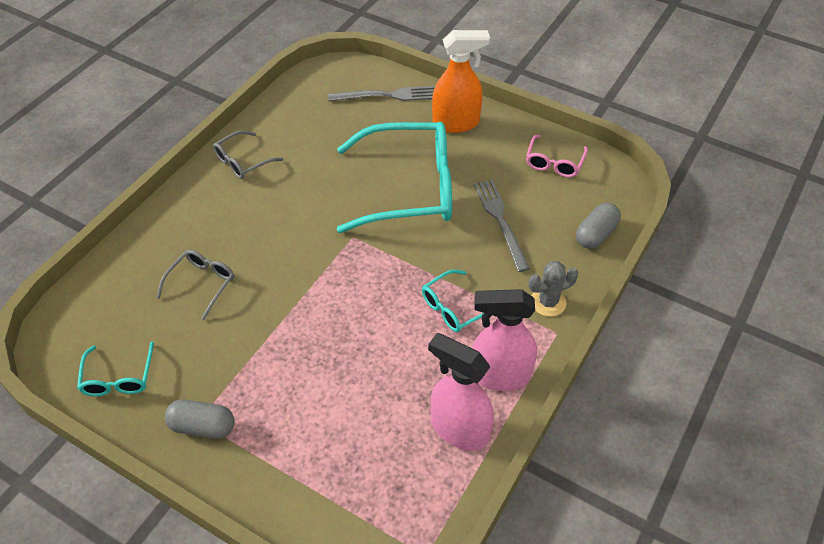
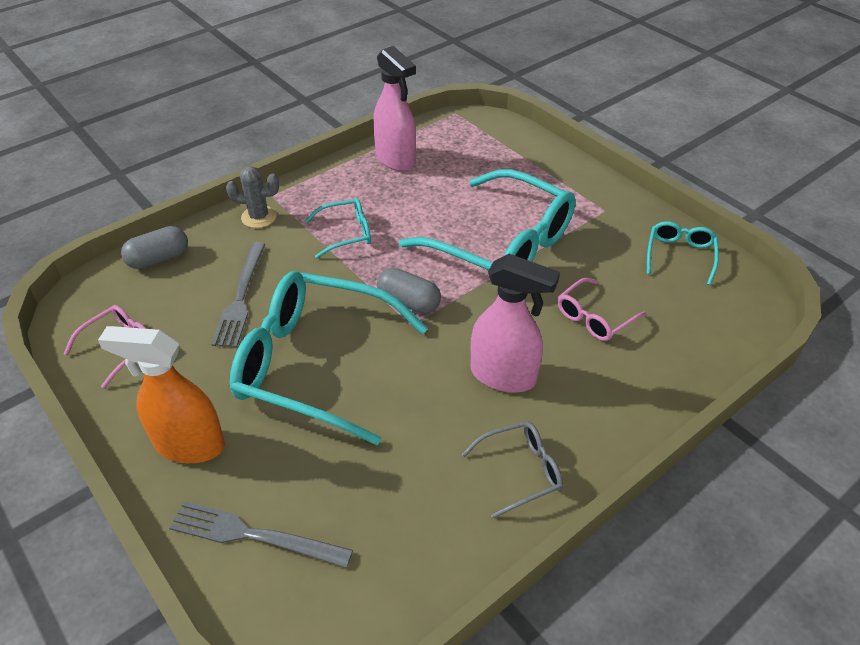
camera: 160 degrees left, 5 degrees down
grey glasses [156,250,234,320] -> pink glasses [558,278,646,341]
grey capsule [165,399,234,439] -> grey capsule moved to [377,268,441,314]
pink spray bottle [472,289,537,391] -> pink spray bottle moved to [471,254,560,393]
none -> turquoise glasses [399,169,576,270]

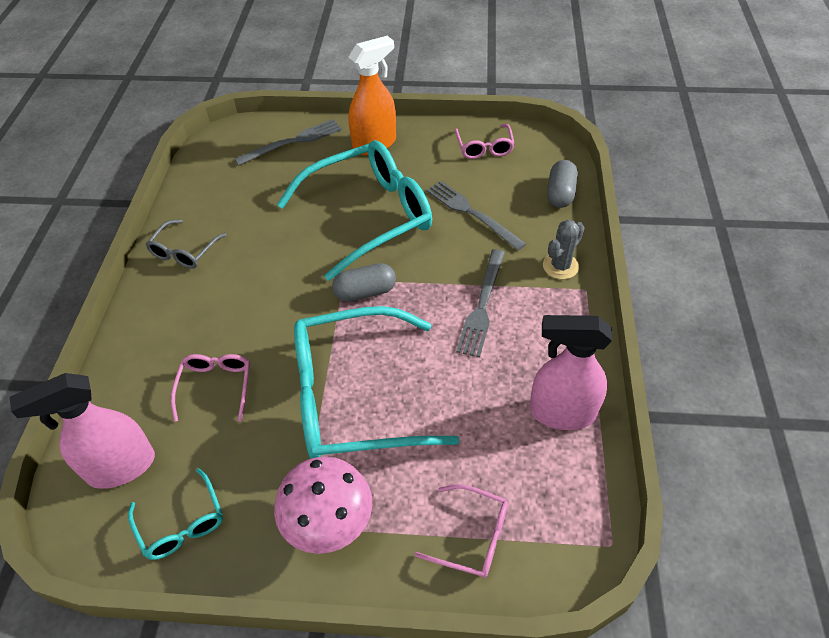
camera: 135 degrees right, 5 degrees up
turquoise glasses [305,198,371,258] -> grey fork [456,249,505,357]
pink spray bottle [471,254,560,393] -> pink spray bottle moved to [10,373,155,489]
none -> pink mushroom [274,456,372,554]
none -> pink glasses [414,484,508,578]

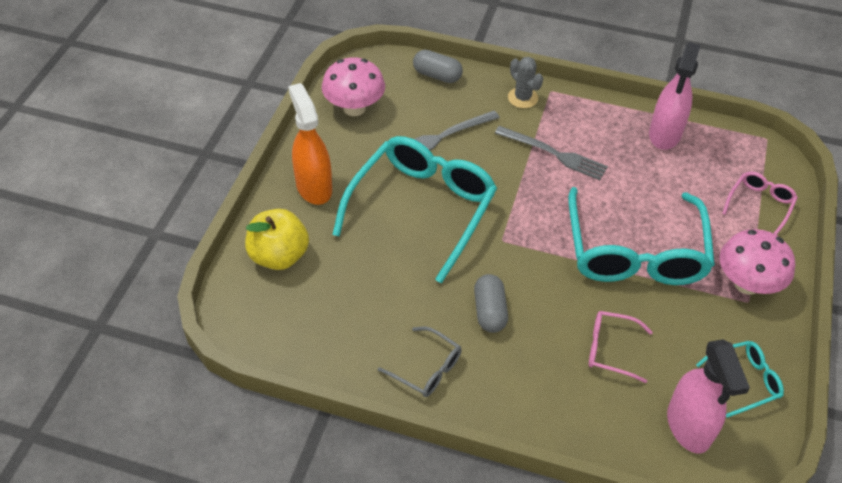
camera: 80 degrees left, 0 degrees up
grey fork [234,119,342,166] -> yellow apple [245,209,309,270]
turquoise glasses [277,140,432,281] -> turquoise glasses turned 45 degrees clockwise [332,136,497,284]
grey capsule [332,263,396,302] -> grey capsule moved to [474,274,508,333]
pink glasses [455,124,515,159] -> pink mushroom [322,57,385,116]

